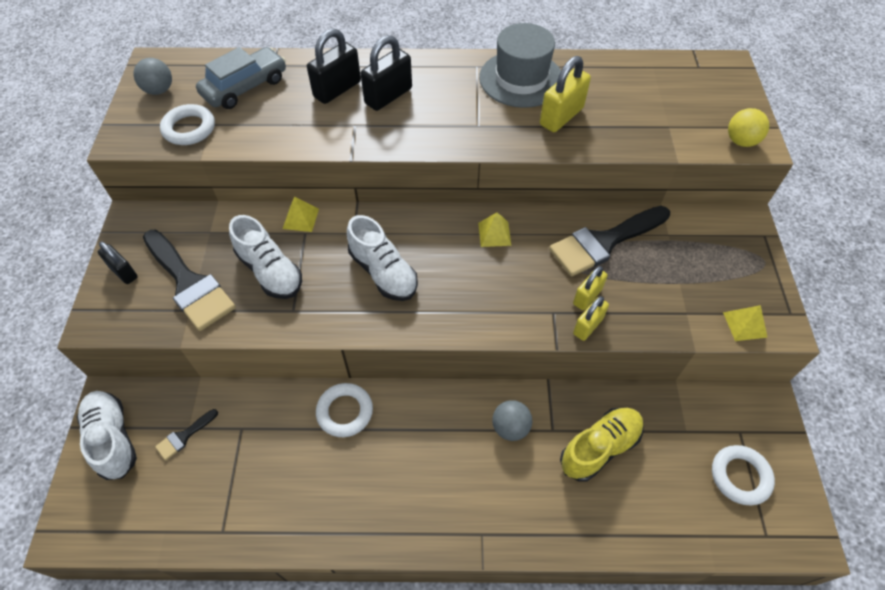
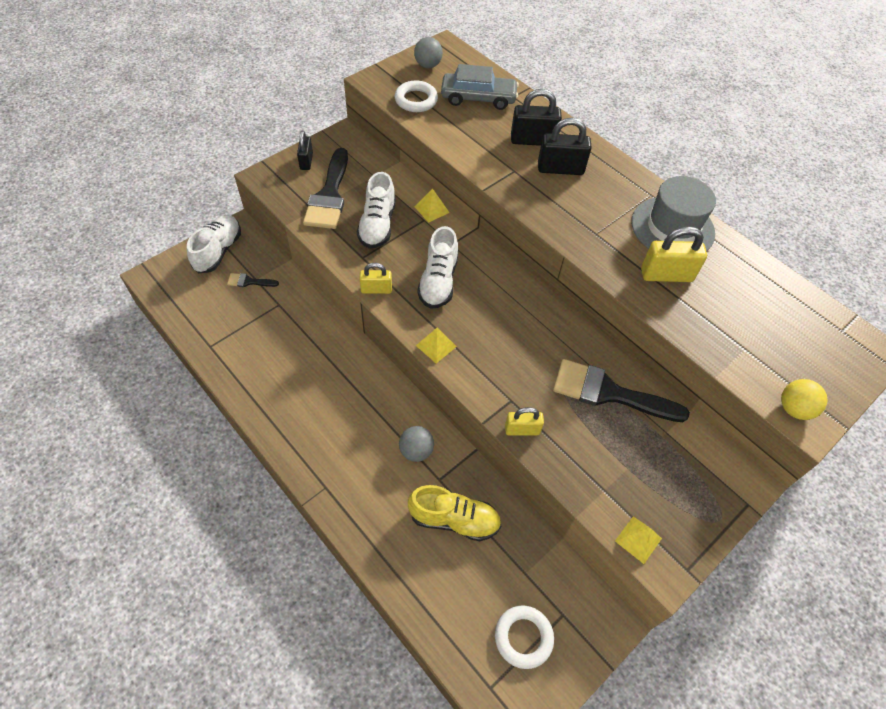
camera: 45 degrees right, 0 degrees up
white ring [316,383,373,437] -> none
yellow pyramid [478,212,512,247] -> yellow pyramid moved to [416,328,457,363]
yellow padlock [573,266,608,310] -> yellow padlock moved to [359,263,392,294]

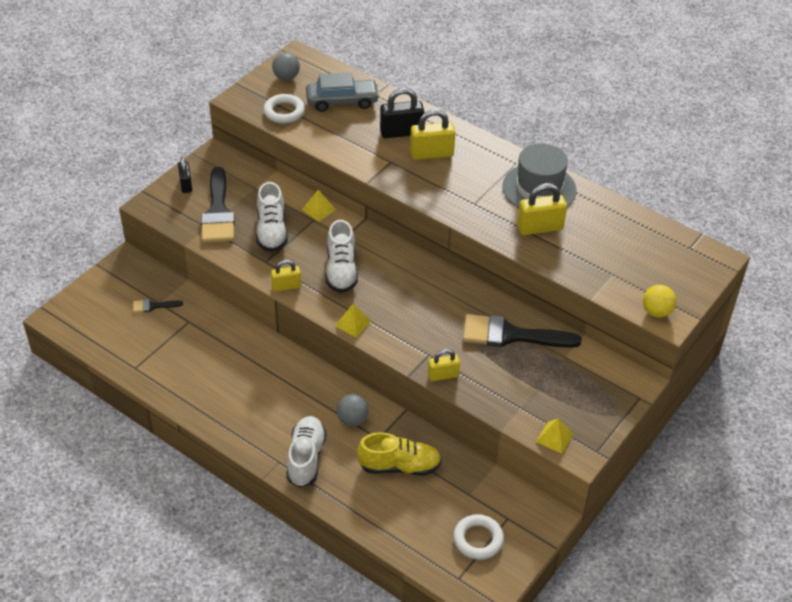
camera: 10 degrees left, 10 degrees down
white shoe [187,215,241,273] -> white shoe moved to [286,416,326,488]
black padlock [538,118,592,175] -> yellow padlock [410,109,455,160]

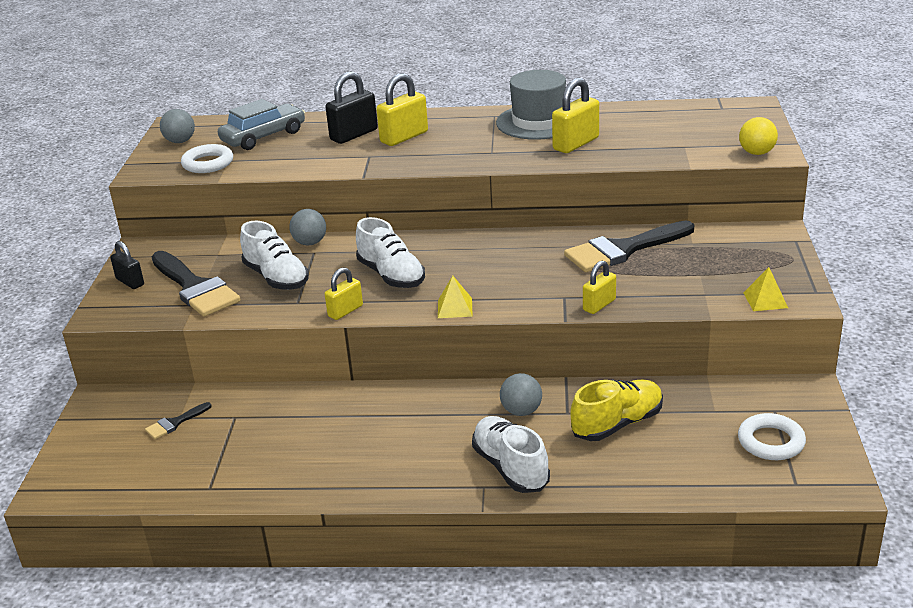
camera: 30 degrees left, 15 degrees down
yellow pyramid [302,190,336,222] -> grey ball [289,209,326,246]

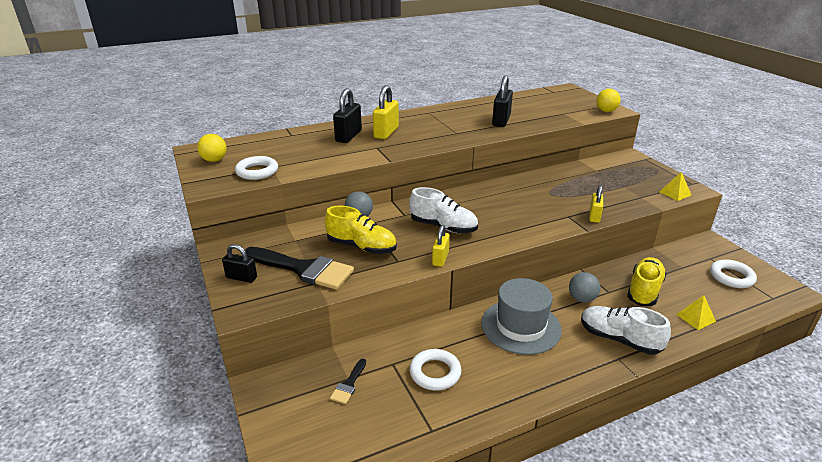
camera: 30 degrees left, 0 degrees up
grey ball [160,109,195,143] -> yellow ball [197,134,227,162]
grey car [218,99,305,150] -> none
white shoe [240,221,309,290] -> yellow shoe [325,206,397,254]
yellow pyramid [438,276,473,318] -> yellow pyramid moved to [676,295,716,330]
grey hat [496,70,566,140] -> grey hat moved to [481,278,562,355]
yellow padlock [552,78,599,153] -> black padlock [492,75,513,127]
black brush [564,220,694,272] -> none
none -> white ring [410,349,462,390]

